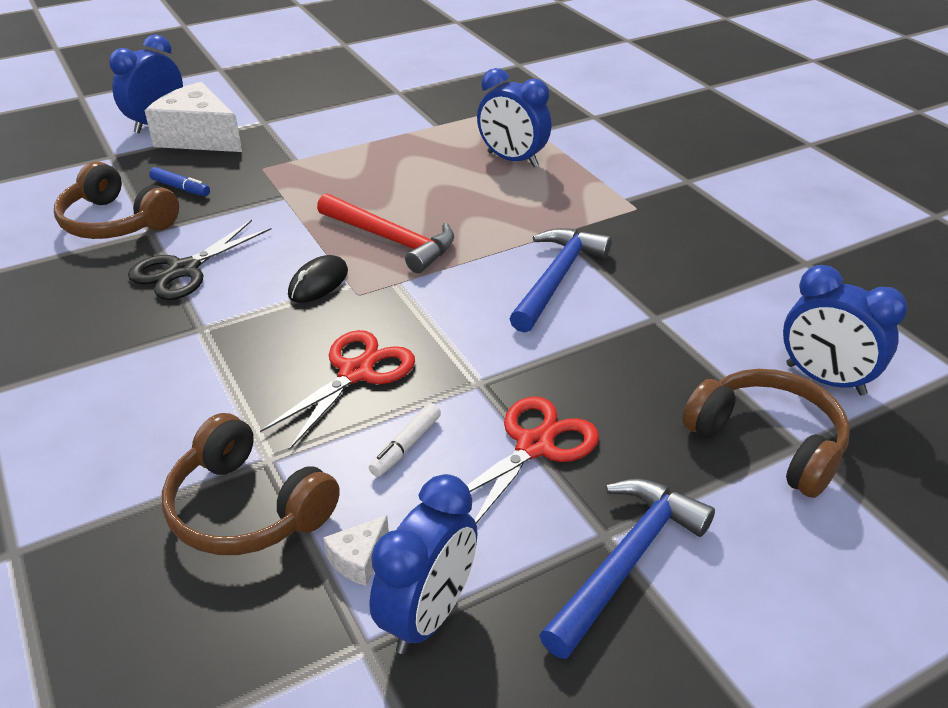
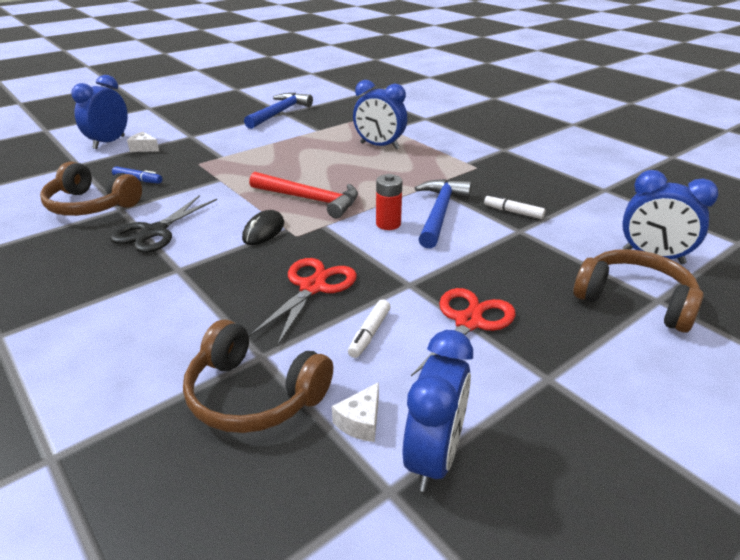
camera: 10 degrees left, 5 degrees down
white cheese [145,82,242,152] -> white cheese [127,132,159,152], size x0.43
blue hammer [539,479,715,659] -> blue hammer moved to [244,93,313,129]
none -> red battery [376,174,402,230]
none -> white marker [484,194,545,219]

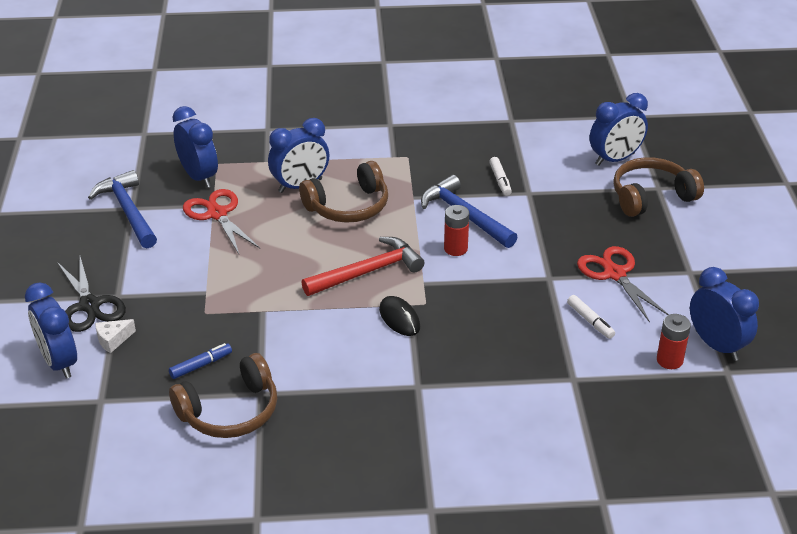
camera: 55 degrees left, 5 degrees up
black scissors [110,195,217,253] -> black scissors moved to [57,257,126,332]
brown headphones [183,320,333,433] -> brown headphones moved to [299,161,388,223]
red scissors [249,258,357,347] -> red scissors moved to [183,189,260,254]
white cheese [332,382,379,442] -> red battery [657,314,691,369]
white marker [484,194,545,219] -> white marker turned 75 degrees counterclockwise [489,157,512,196]
none -> blue clock [173,106,218,188]

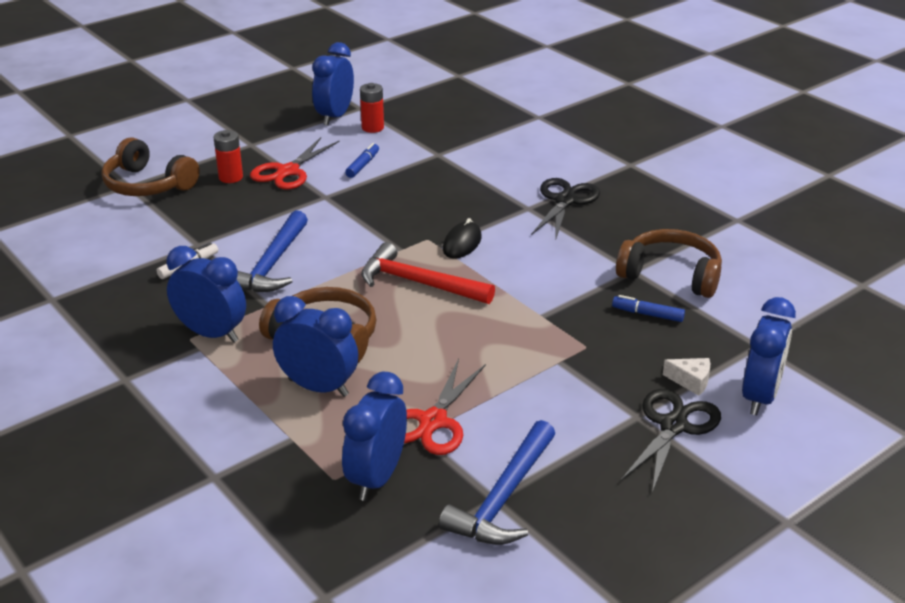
camera: 125 degrees left, 5 degrees down
red battery [444,205,469,256] -> red battery moved to [213,130,243,183]
white marker [567,295,615,339] -> blue marker [345,143,379,178]
blue clock [590,93,648,166] -> blue clock moved to [167,246,246,343]
none -> black scissors [531,178,600,238]

